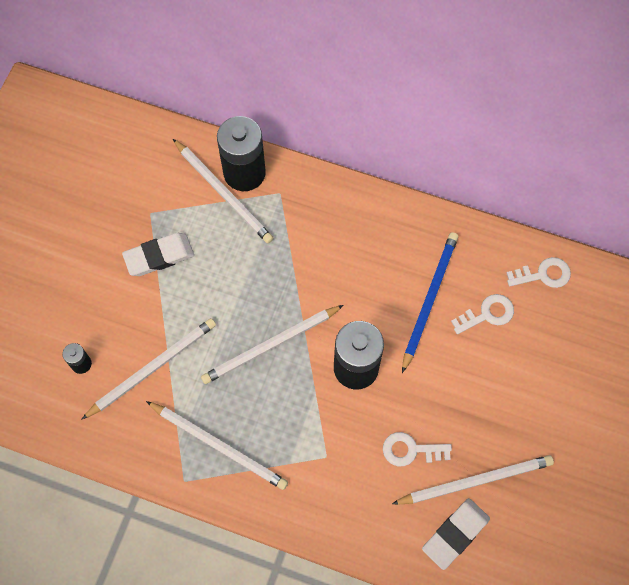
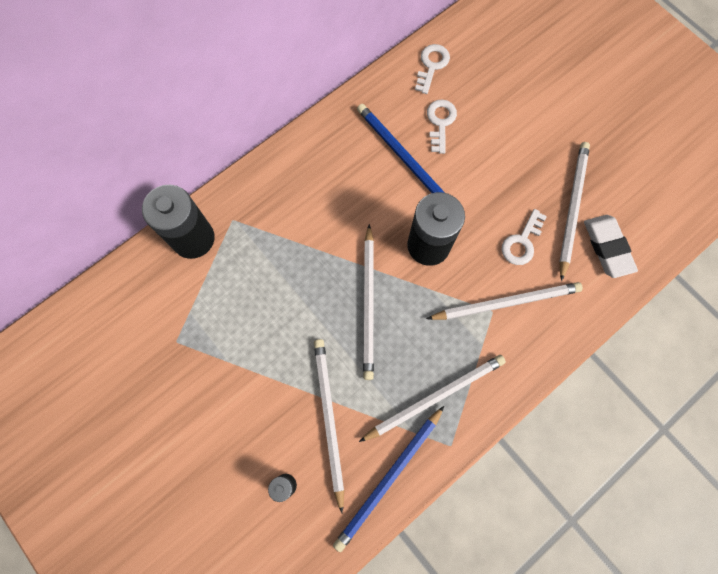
camera: 60 degrees left, 5 degrees up
white eraser [122,233,194,276] -> none
white pencil [173,139,274,243] -> white pencil moved to [426,282,583,320]
none -> blue pencil [333,406,444,552]

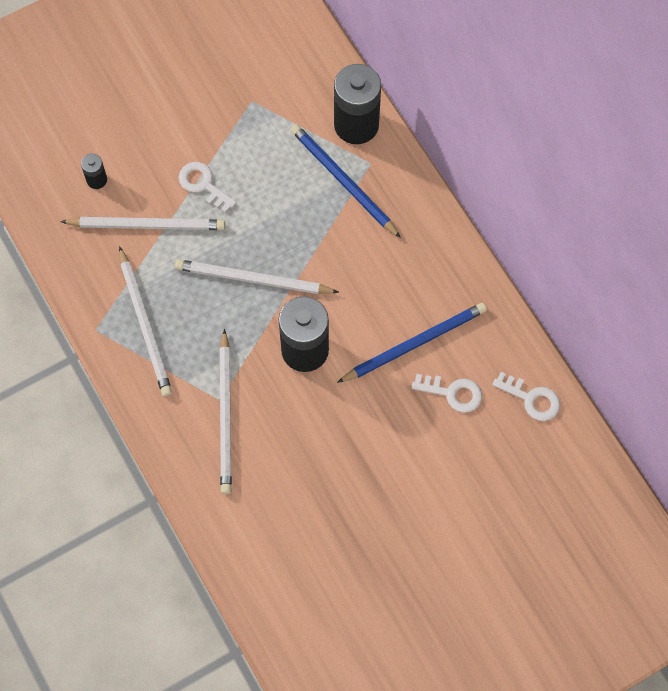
camera: 100 degrees right, 5 degrees down
blue pencil [333,406,444,552] -> blue pencil moved to [290,124,401,238]
white key [502,209,547,265] -> white key moved to [179,162,236,213]
white pencil [559,142,590,281] -> none
white eraser [584,215,638,278] -> none

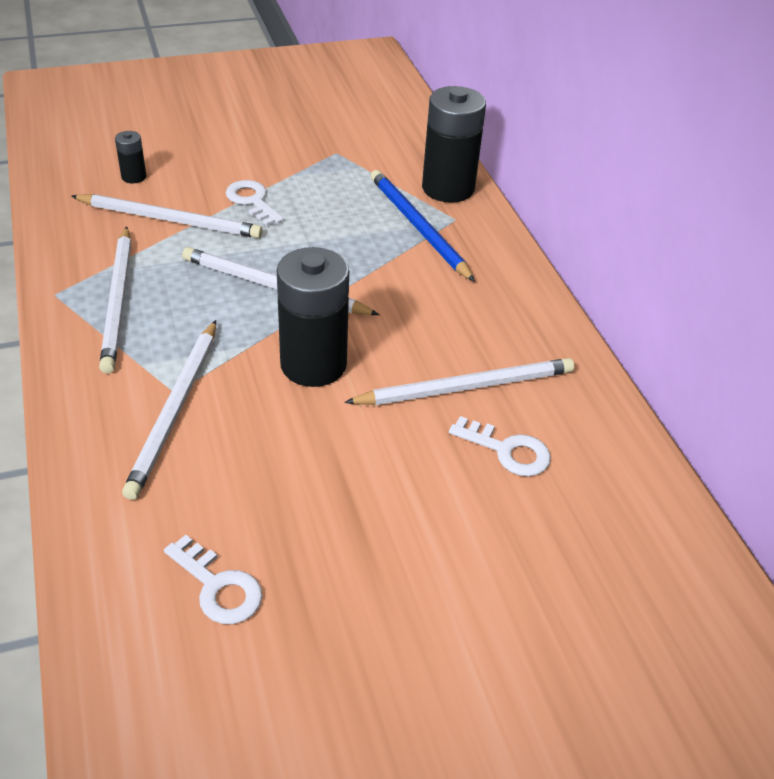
camera: 10 degrees right, 25 degrees down
blue pencil [337,303,487,383] -> white pencil [344,358,574,405]
white key [492,372,560,421] -> white key moved to [164,535,262,624]

